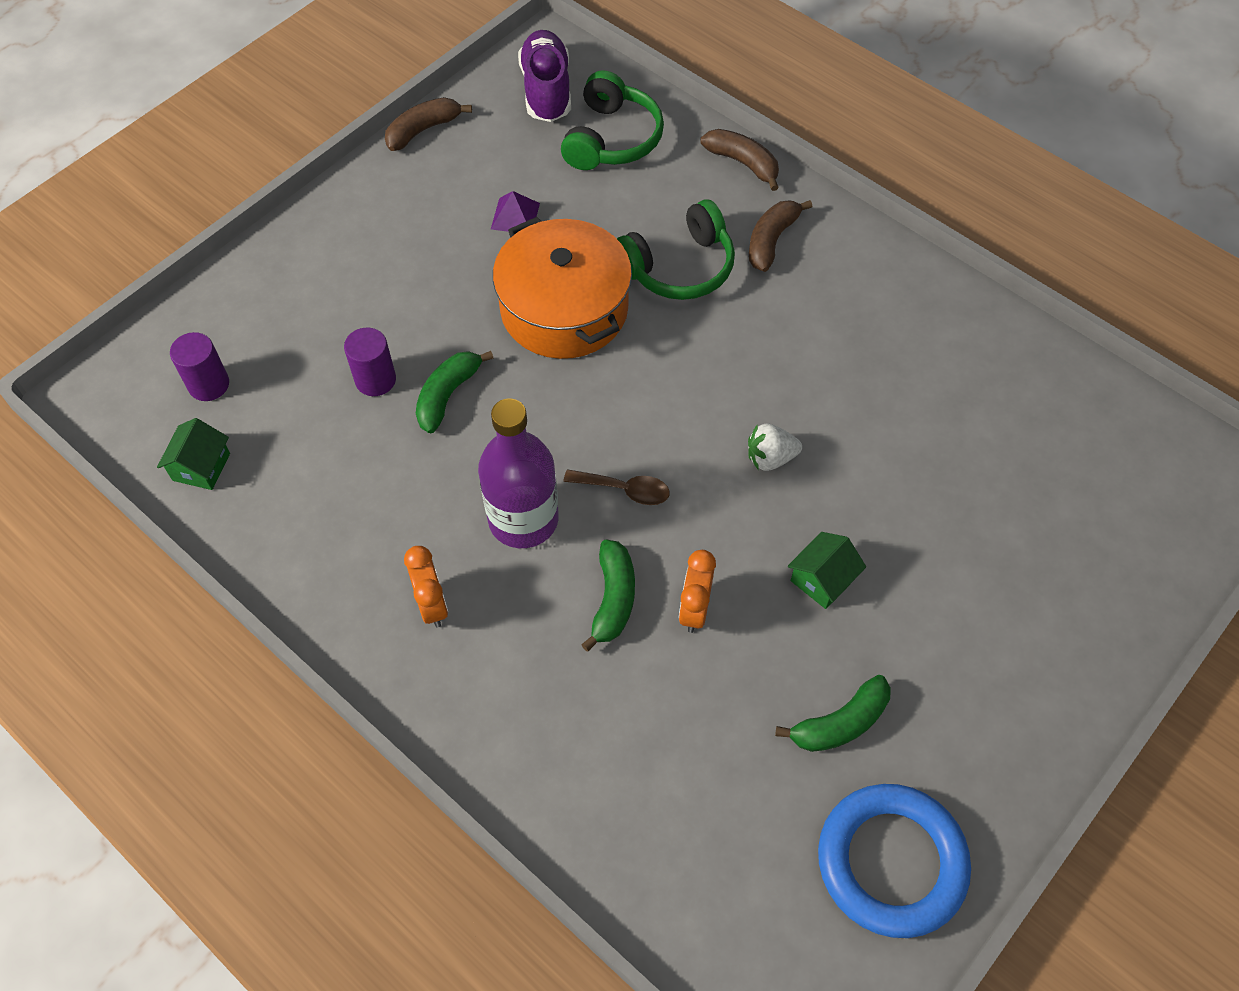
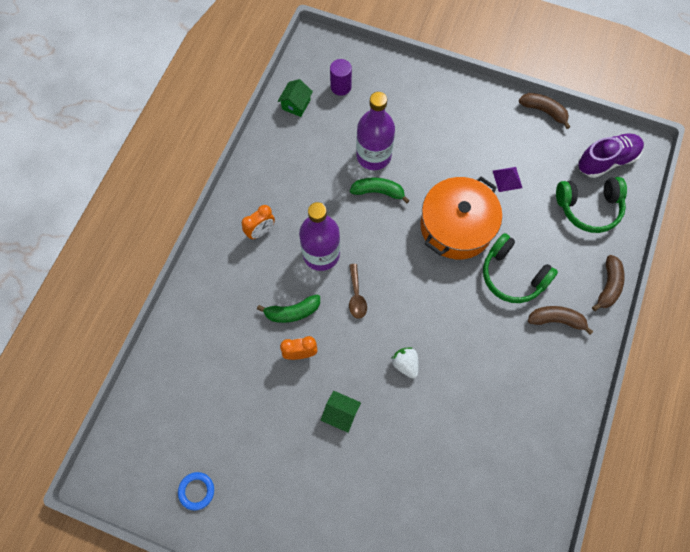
camera: 70 degrees right, 10 degrees up
green house [157,418,230,490] -> green house turned 60 degrees counterclockwise [278,79,313,117]
purple cylinder [344,328,396,396] -> purple bottle [356,92,395,170]
green banana [775,675,891,752] -> none
blue ring [818,784,971,938] -> blue ring [178,472,214,510], size x0.47

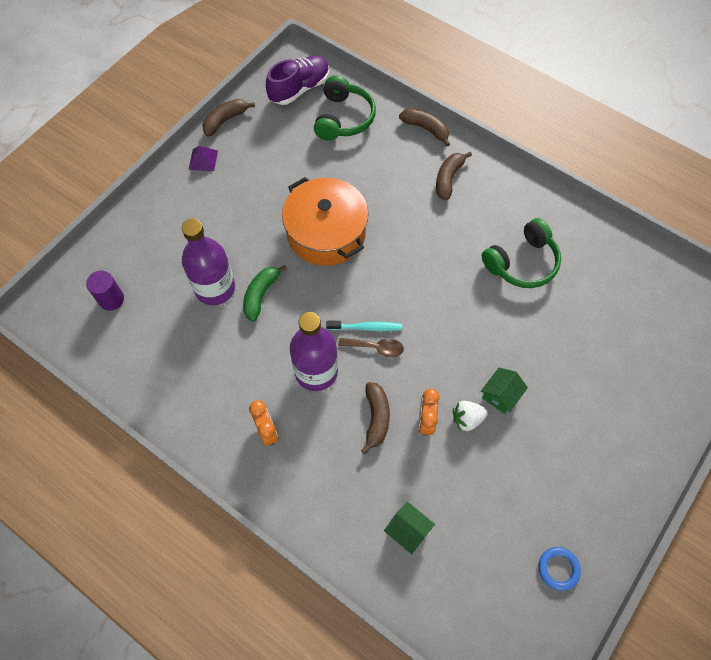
camera: 75 degrees left, 5 degrees down
green banana [257,294,320,323] -> brown banana [361,382,390,454]
green house [278,79,313,117] -> green house moved to [384,502,435,554]
white strawberry [391,347,419,379] -> white strawberry moved to [453,401,488,431]
green headphones [483,233,558,303] -> green headphones moved to [482,218,561,288]
purple pyramid [493,167,522,192] -> purple pyramid moved to [189,146,218,171]
purple shoe [578,133,644,178] -> purple shoe turned 60 degrees clockwise [266,56,329,105]
none -> turquoise toothbrush [326,321,402,331]

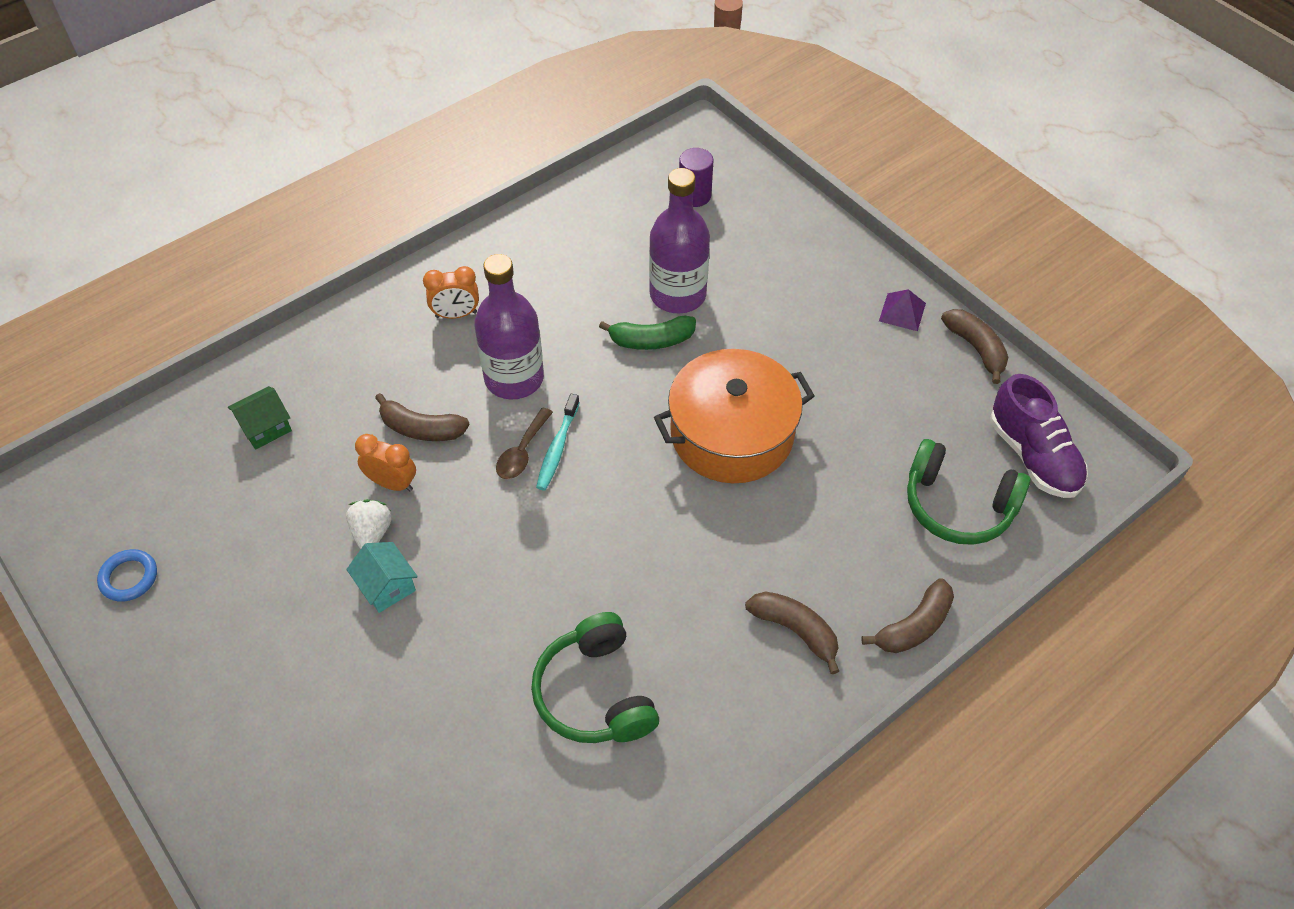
camera: 105 degrees right, 10 degrees down
green banana [243,265,287,322] -> green banana turned 135 degrees clockwise [599,315,696,350]
green house [481,368,528,414] -> turquoise house [346,542,418,613]

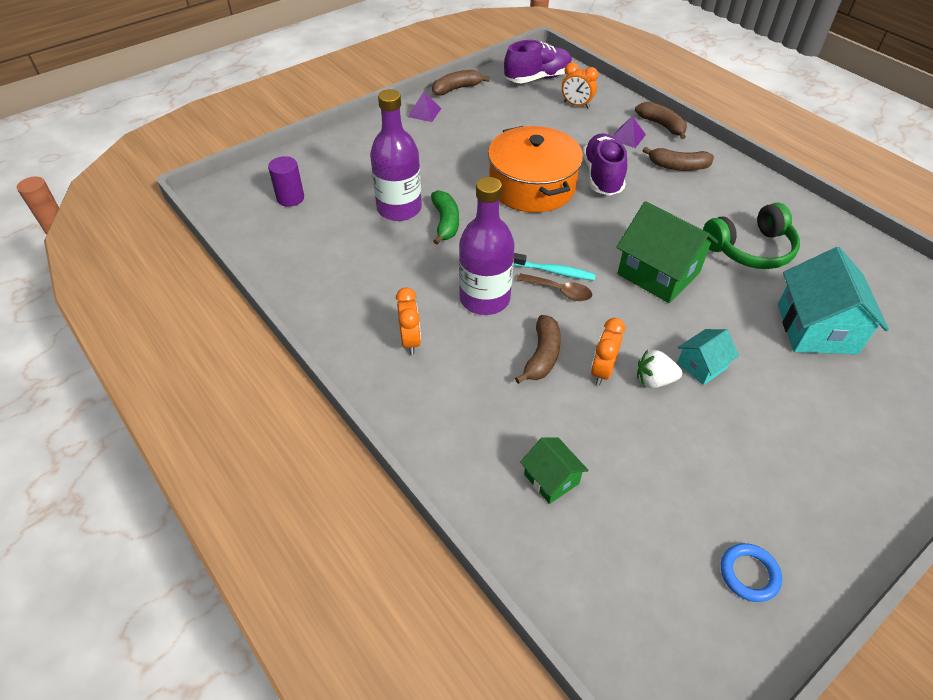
camera: 90 degrees left, 5 degrees down
brown banana [745,592,839,674] -> brown banana turned 120 degrees counterclockwise [642,147,714,171]
green headphones [907,439,1031,545] -> orange clock [562,62,598,108]
none -> purple shoe [583,133,627,196]
none -> purple pyramid [612,116,646,148]
none -> green house [617,201,718,303]
none -> turquoise house [778,247,889,354]

